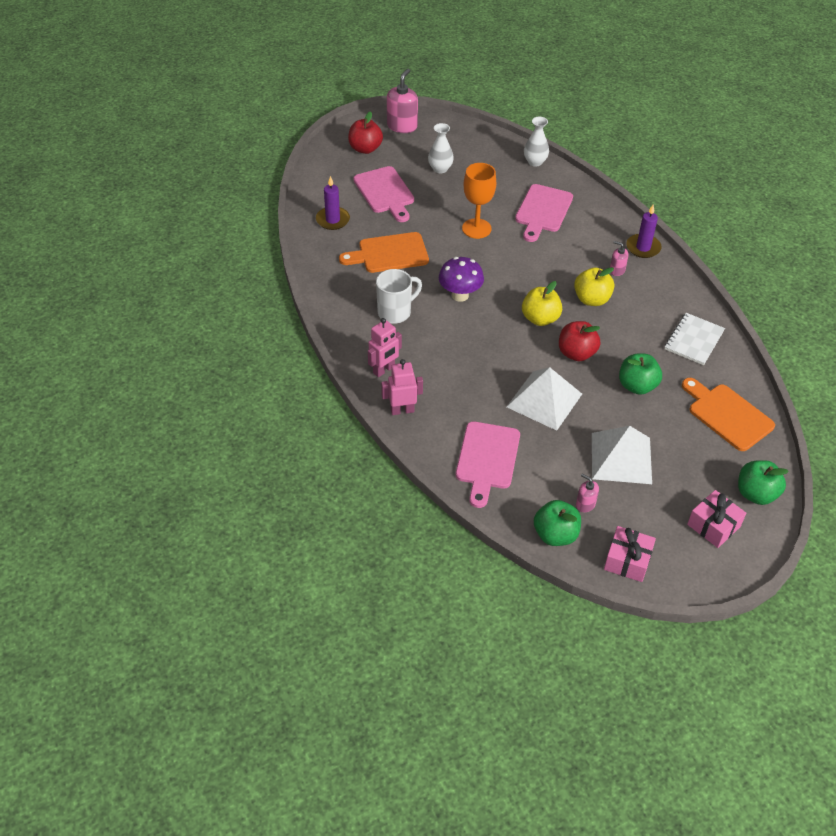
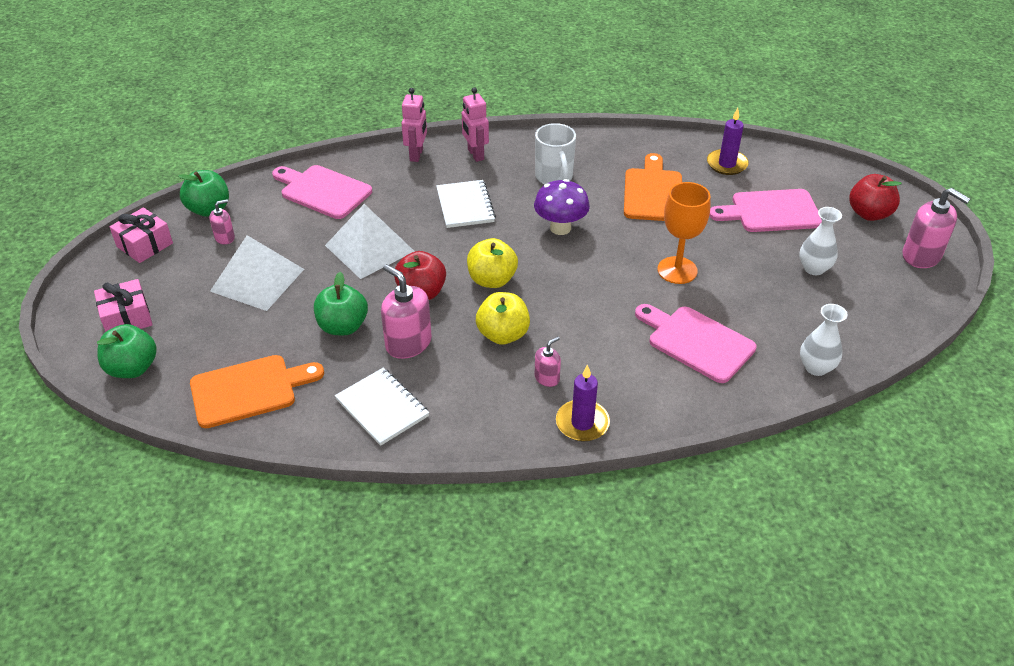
camera: 110 degrees right, 5 degrees down
none -> pink soap dispenser [381,264,432,359]
none -> white notebook [436,180,496,228]

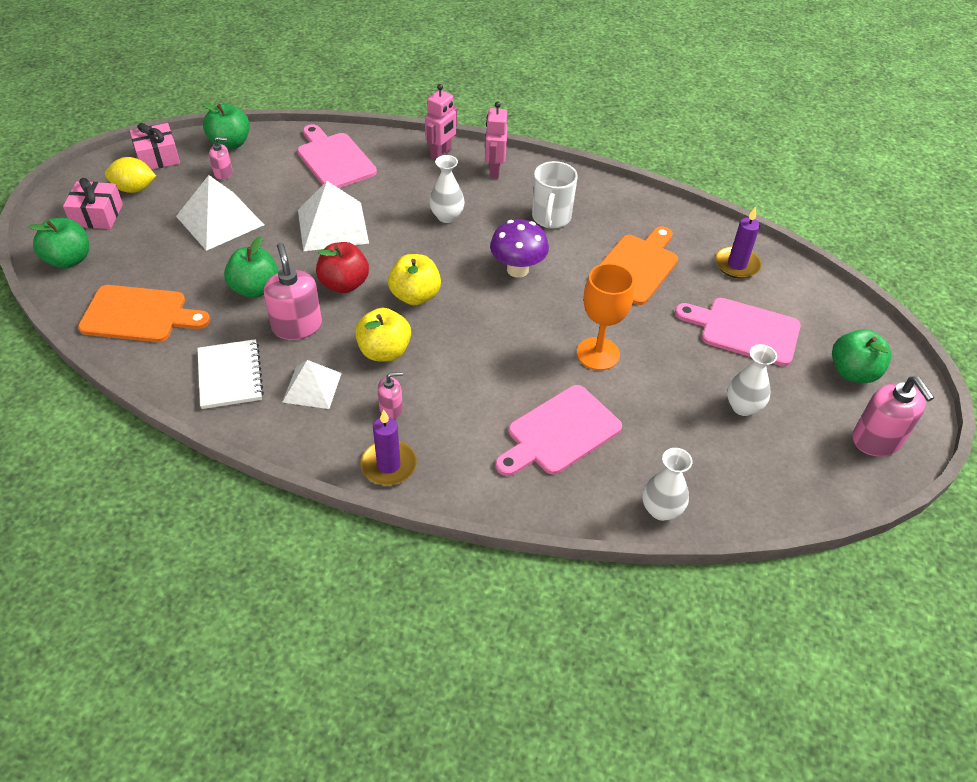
camera: 25 degrees right, 5 degrees up
white notebook [436,180,496,228] -> white vase [429,155,464,223]
pink cutting board [635,304,757,383] -> pink cutting board turned 105 degrees counterclockwise [495,385,622,476]
red apple [849,174,902,221] -> green apple [832,329,891,383]
none -> yellow lemon [105,157,156,193]
none -> white pyramid [283,360,342,409]

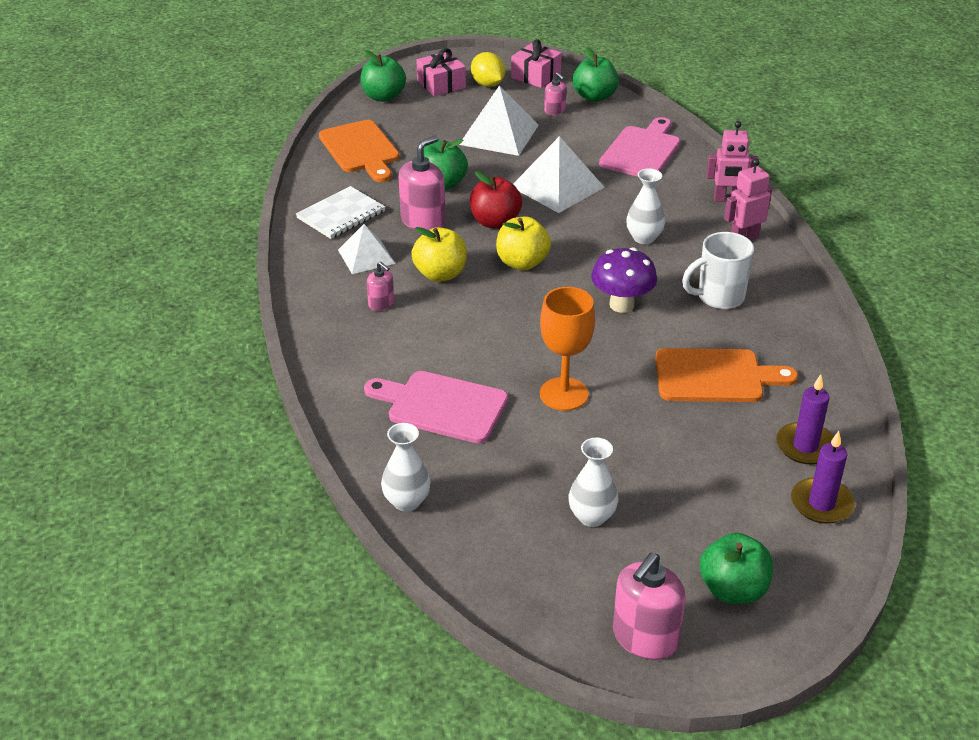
camera: 60 degrees right, 10 degrees down
purple candle [360,409,417,485] -> purple candle moved to [791,431,855,524]
pink cutting board [675,298,801,366] -> none

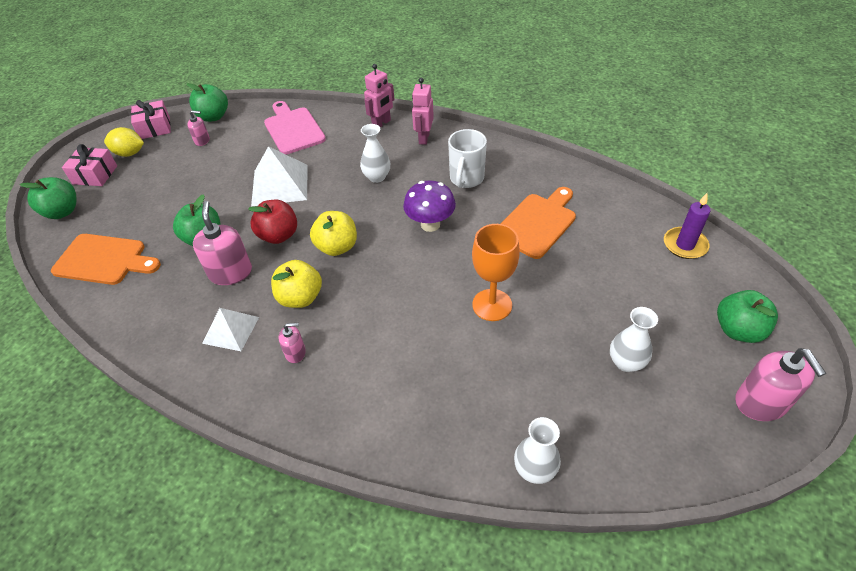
camera: 50 degrees left, 10 degrees up
white notebook [296,186,385,239] -> none
pink cutting board [364,371,508,443] -> none
white pyramid [459,85,539,156] -> none
purple candle [776,374,834,464] -> none

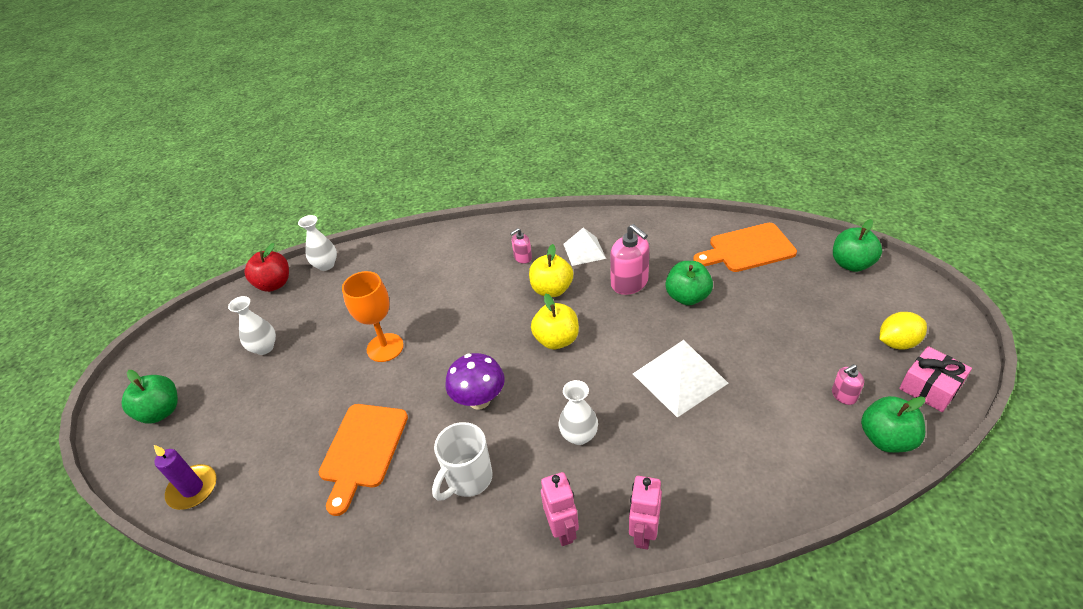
camera: 155 degrees right, 5 degrees down
pink gift [62,144,117,186] -> none
red apple [248,200,297,244] -> red apple moved to [245,243,289,292]
pink cutting board [264,101,326,155] -> none
white mug [448,129,487,188] -> white mug turned 135 degrees counterclockwise [432,422,493,501]
pink soap dispenser [735,348,826,421] -> none

